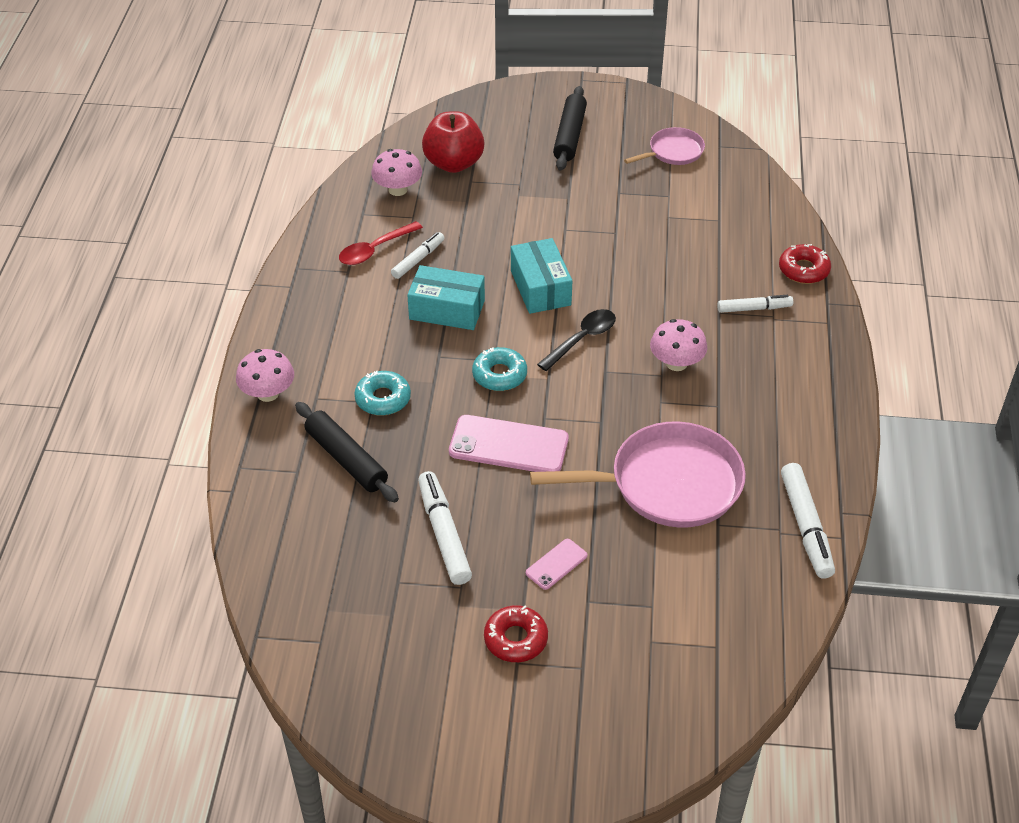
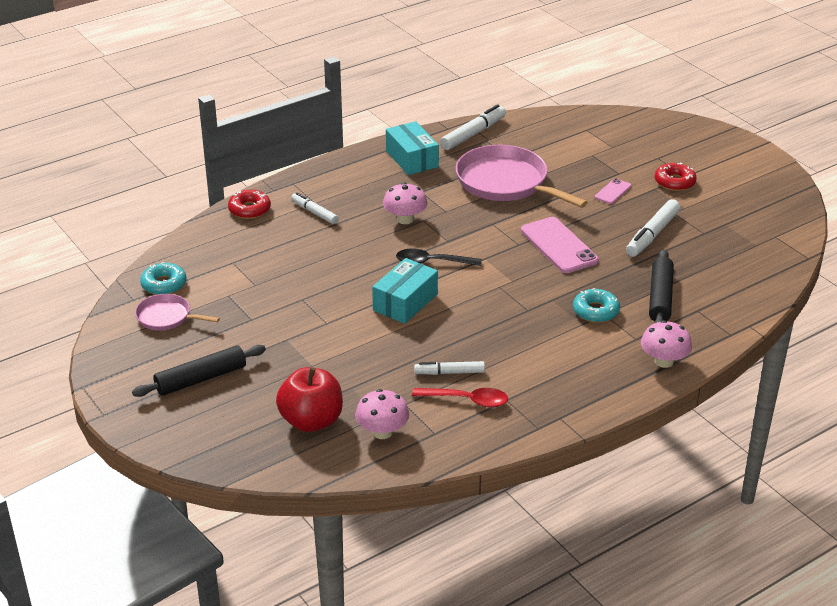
camera: 130 degrees left, 10 degrees down
turquoise box [407,265,485,330] -> turquoise box moved to [386,121,439,175]
turquoise donut [472,347,527,391] -> turquoise donut moved to [140,262,187,295]
pink phone [526,539,587,590] -> pink phone turned 60 degrees counterclockwise [595,178,632,204]

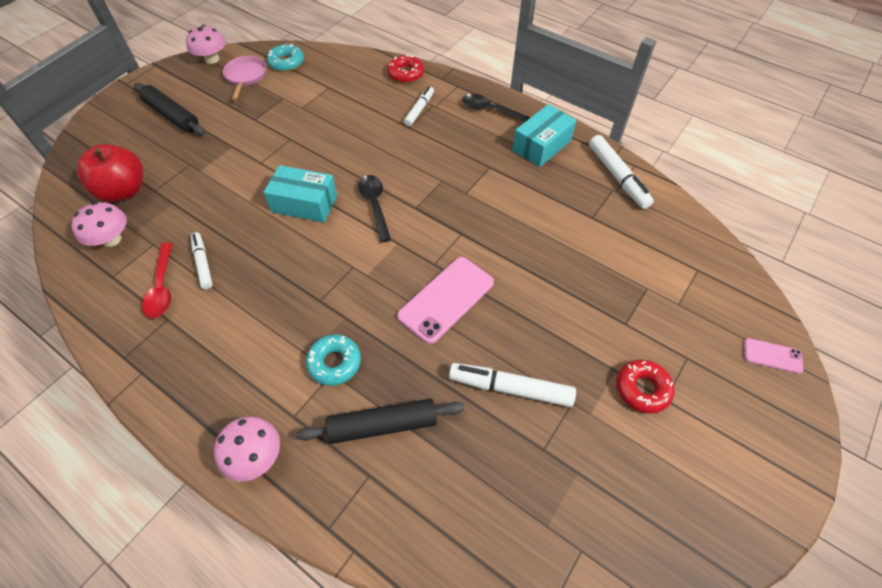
camera: 70 degrees right, 20 degrees up
pink mushroom [383,182,427,224] -> pink mushroom moved to [186,25,226,64]
white marker [440,104,506,150] -> white marker turned 45 degrees clockwise [589,135,654,209]
pink pan [456,145,588,208] -> none
pink phone [595,178,632,204] -> pink phone moved to [744,338,803,374]
none -> black spoon [462,94,531,122]

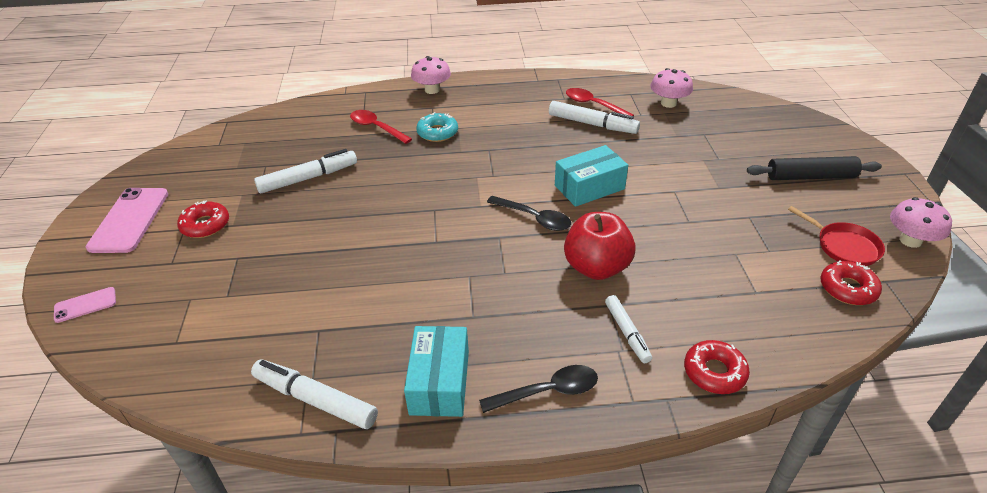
camera: 140 degrees right, 15 degrees down
red apple [77,144,143,202] -> red apple moved to [564,212,636,280]
white marker [191,232,213,289] -> white marker [549,101,640,134], size x1.57
pink pan [223,56,266,100] -> red pan [788,206,885,266]
turquoise donut [267,44,304,72] -> red donut [820,260,882,305]
black rolling pin [296,399,464,444] -> red spoon [350,110,412,144]
pink phone [397,257,494,344] -> pink phone moved to [86,188,168,253]

